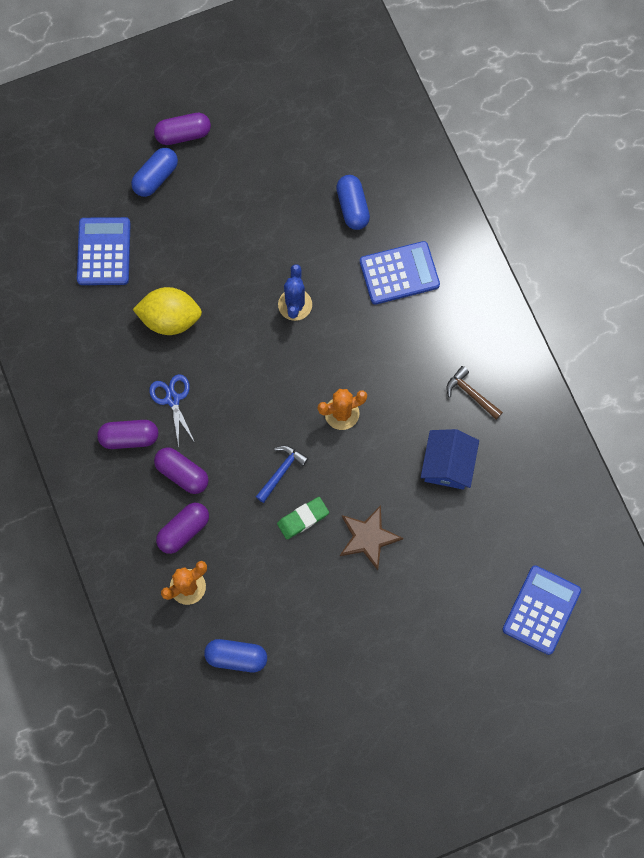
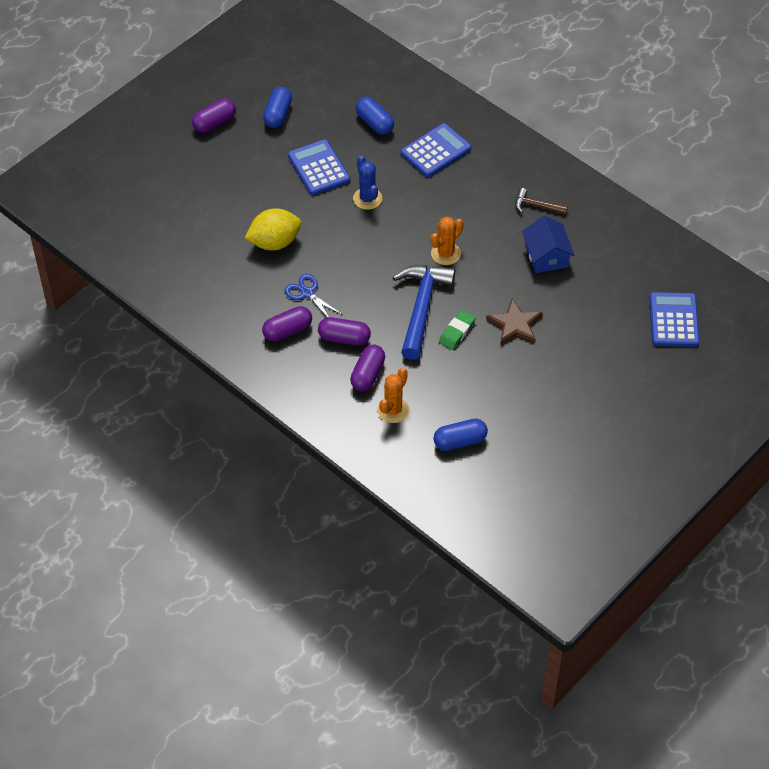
camera: 25 degrees left, 20 degrees down
blue calculator [77,217,131,285] -> blue calculator moved to [288,139,350,195]
blue capsule [131,148,178,197] -> blue capsule moved to [263,87,292,128]
blue hammer [256,445,309,503] -> blue hammer [393,265,455,360], size x2.04

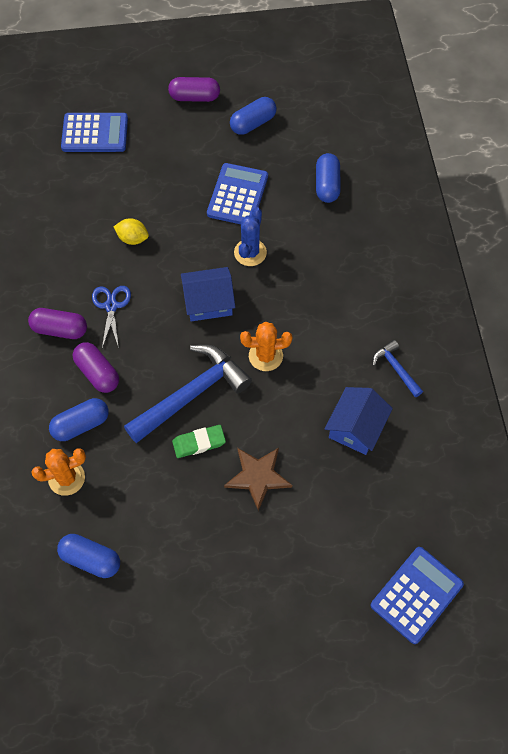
camera: 40 degrees right, 10 degrees up
yellow lemon [245,208,301,250] -> yellow lemon [114,218,149,245], size x0.57
purple capsule [350,345,385,391] -> blue capsule [49,398,109,441]
blue calculator [401,123,471,177] -> blue calculator moved to [61,113,128,152]
brown hammer [515,188,568,214] -> blue hammer [373,340,423,397]
none -> blue house [181,267,235,321]

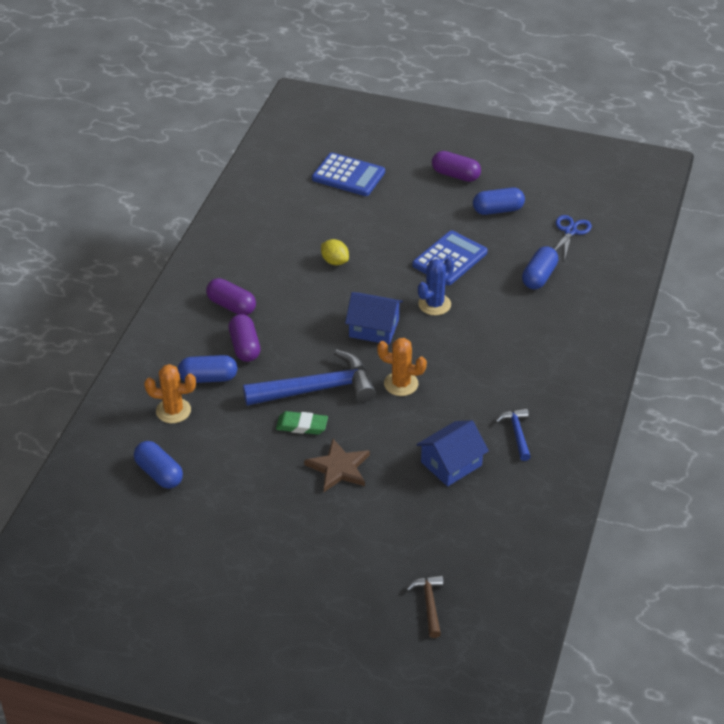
camera: 25 degrees right, 20 degrees down
blue scissors [92,286,131,348] -> blue scissors moved to [554,215,592,257]
blue calculator [371,547,464,644] -> brown hammer [406,575,443,638]

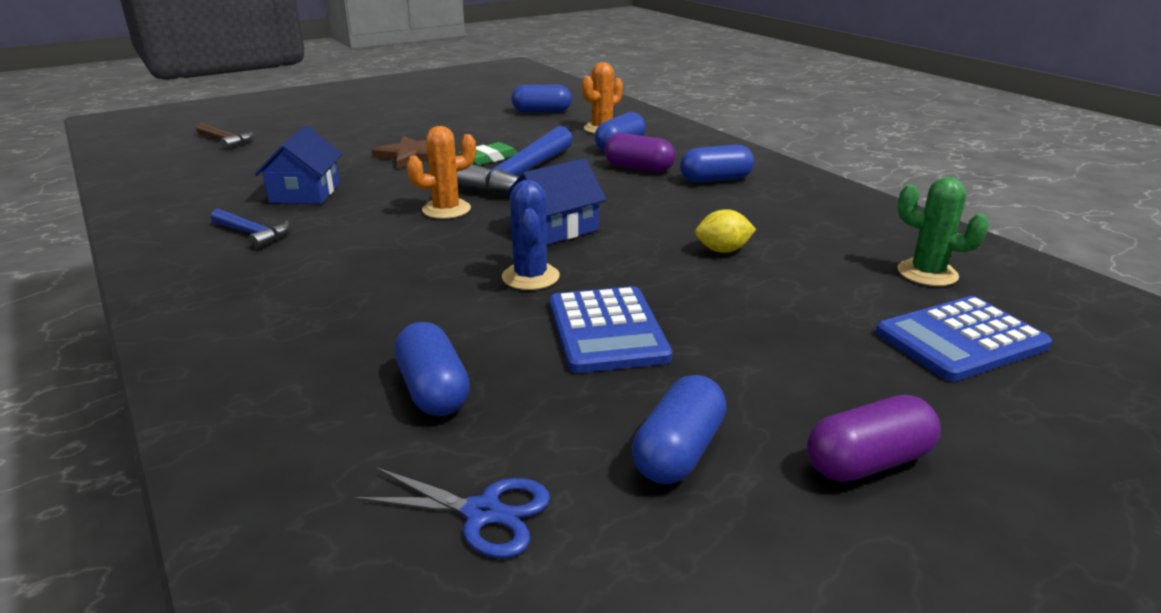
camera: 130 degrees right, 15 degrees down
purple capsule [206,278,256,315] -> blue capsule [680,145,754,183]
blue scissors [554,215,592,257] -> blue scissors turned 45 degrees counterclockwise [353,467,550,558]
none -> green cactus [898,177,989,286]

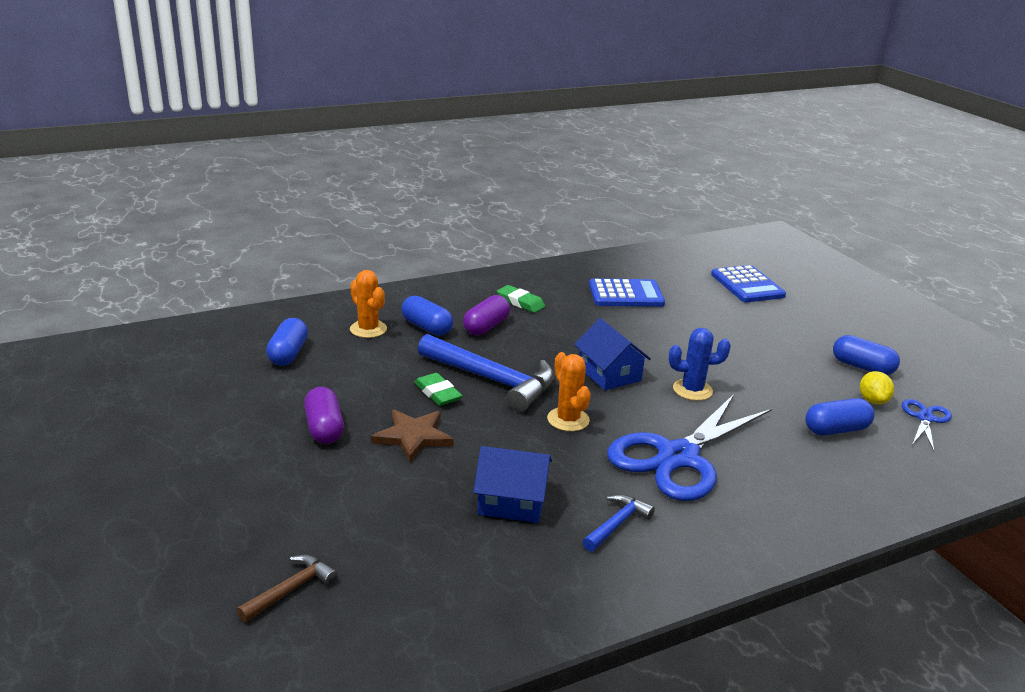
camera: 85 degrees left, 0 degrees up
blue calculator [550,286,672,373] -> blue calculator moved to [589,278,665,307]
blue capsule [680,145,754,183] -> green eraser [497,285,545,313]
yellow lemon [695,209,756,253] -> yellow lemon moved to [860,371,894,405]
purple capsule [807,395,940,482] -> purple capsule moved to [304,387,344,444]
green cactus [898,177,989,286] -> none
none -> blue scissors [607,394,772,501]

